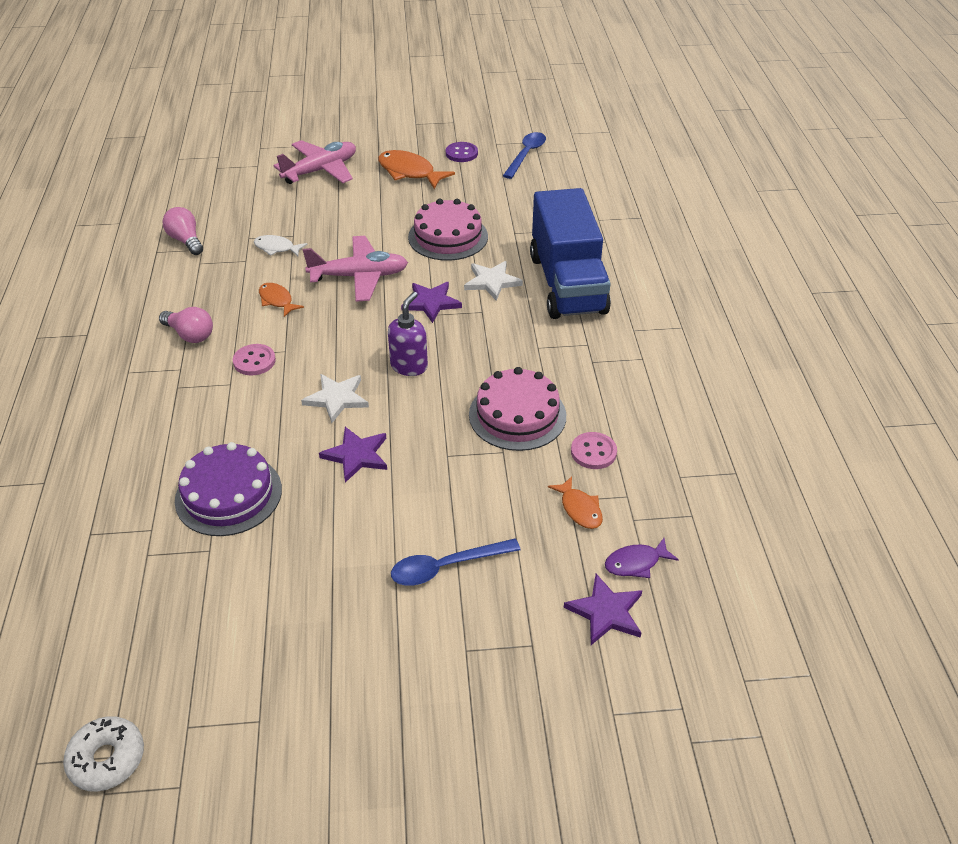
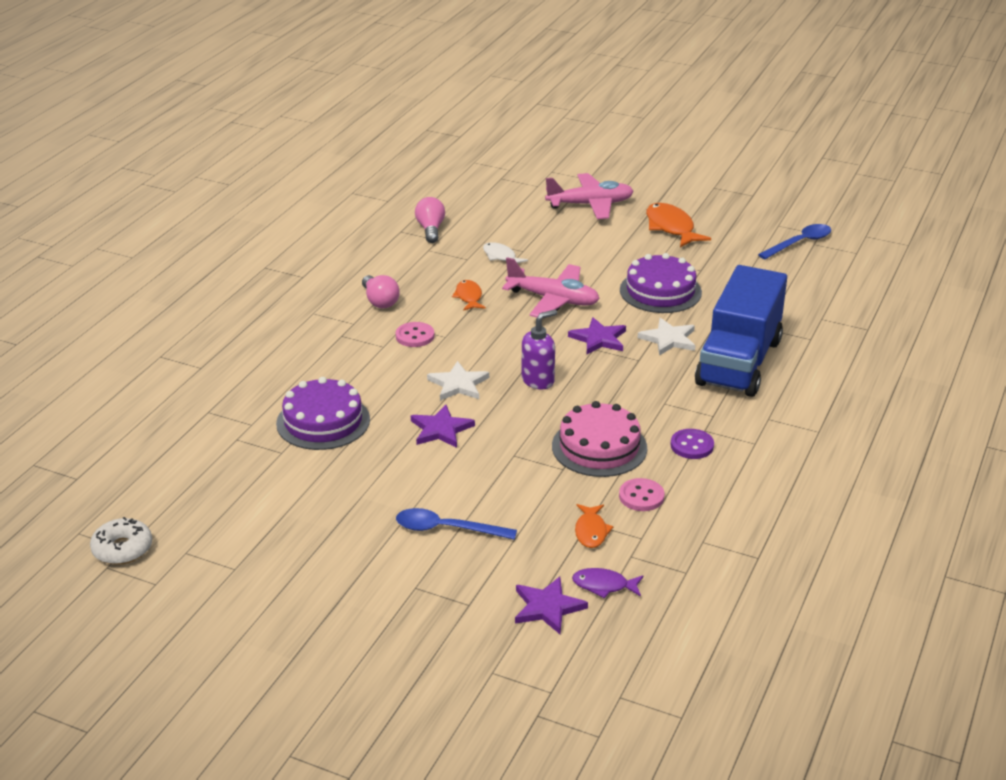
camera: 30 degrees right, 10 degrees down
pink cake [408,199,488,261] -> purple cake [620,253,702,313]
purple button [446,142,478,162] -> purple button moved to [670,429,714,459]

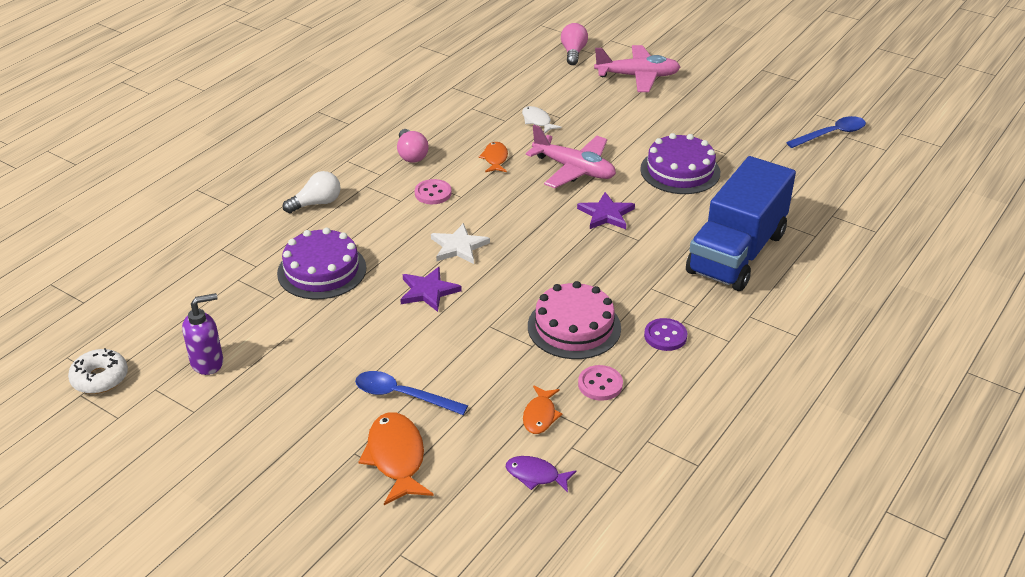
camera: 10 degrees right, 5 degrees up
pink light bulb [415,197,445,243] -> pink light bulb moved to [561,23,588,65]
purple star [515,577,588,634] -> none
purple soap dispenser [521,310,557,389] -> purple soap dispenser moved to [182,293,223,375]
white star [638,318,695,356] -> none
orange fish [646,203,711,247] -> orange fish moved to [359,412,434,505]
none -> white light bulb [283,171,341,213]

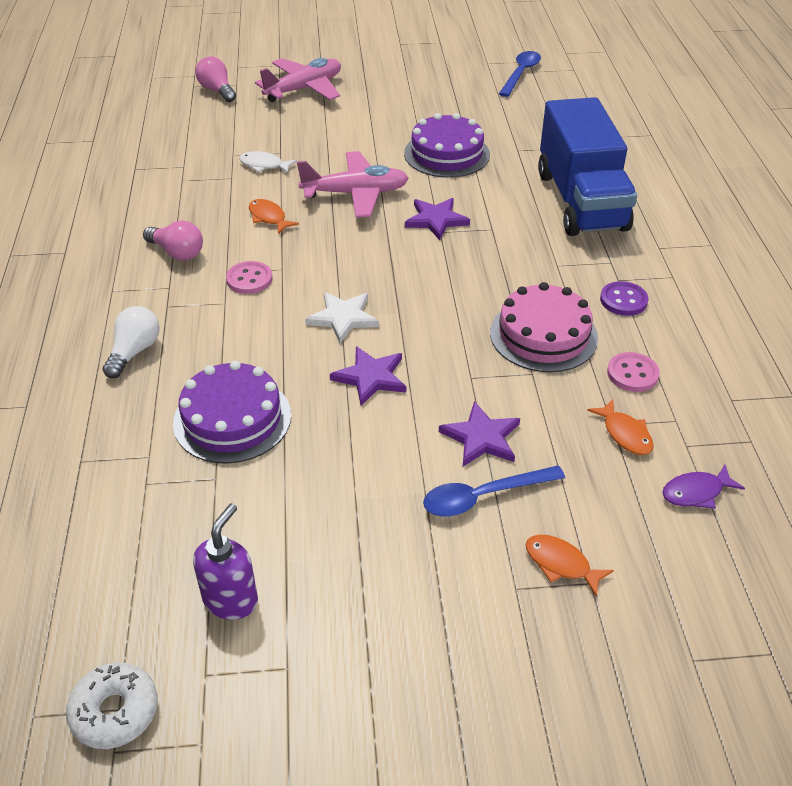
camera: 40 degrees left, 5 degrees up
orange fish [359,412,434,505] -> orange fish [525,535,614,597], size x0.59
none -> purple star [439,401,520,467]

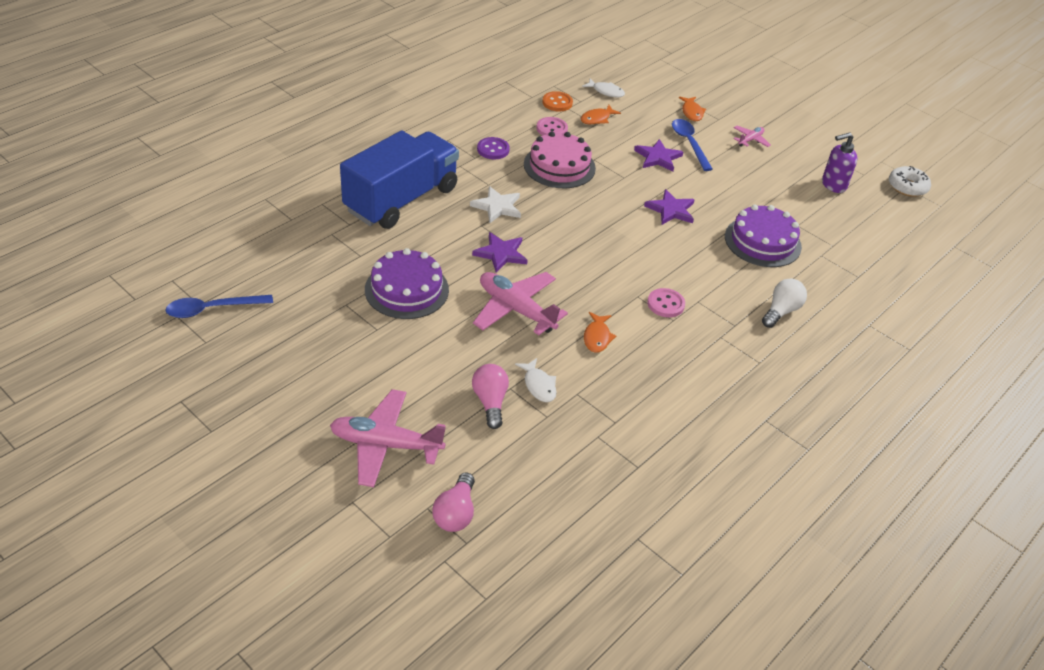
camera: 135 degrees left, 0 degrees up
white light bulb [102,306,160,378] -> white light bulb turned 150 degrees clockwise [762,278,807,328]
pink light bulb [143,220,203,260] -> pink light bulb moved to [472,364,509,429]
white star [305,292,379,343] -> white star moved to [470,186,521,223]
blue spoon [423,466,565,517] -> blue spoon turned 135 degrees counterclockwise [672,119,713,171]
orange fish [587,399,654,455] -> orange fish turned 150 degrees counterclockwise [581,105,621,124]
purple fish [662,465,745,509] -> white fish [582,78,625,97]
none -> orange button [542,91,573,112]
none -> pink plane [734,126,771,147]

